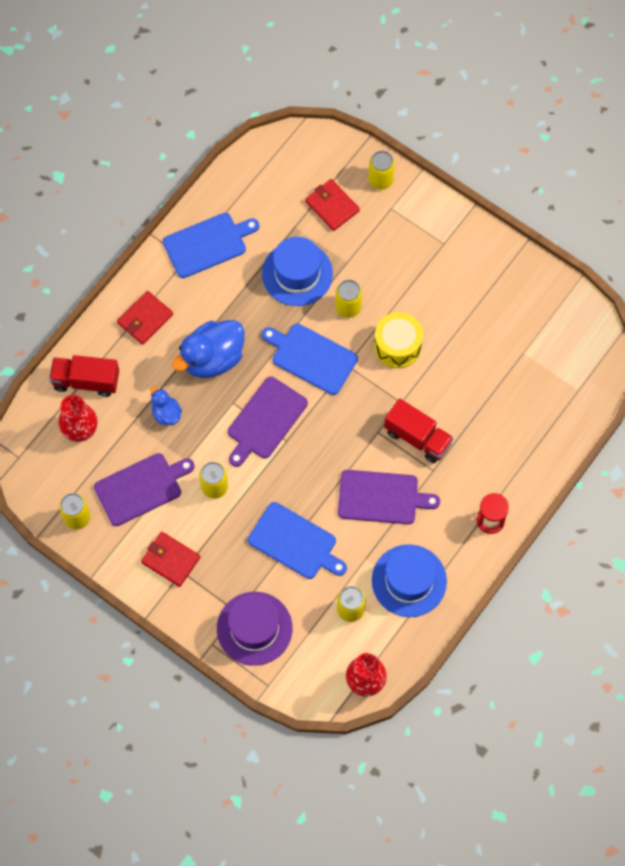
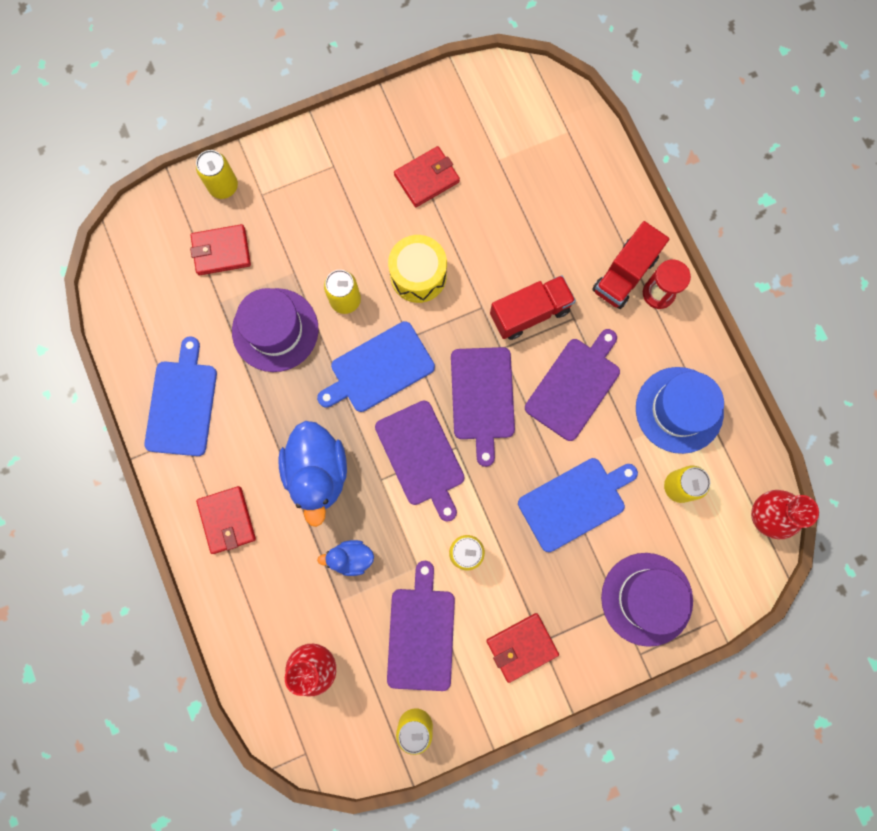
camera: 60 degrees left, 10 degrees up
red truck [49,355,119,397] -> red truck moved to [592,221,669,309]
blue hat [262,237,333,306] -> purple hat [232,288,319,372]
none -> red wallet [394,146,460,207]
none -> purple cutting board [451,347,515,467]

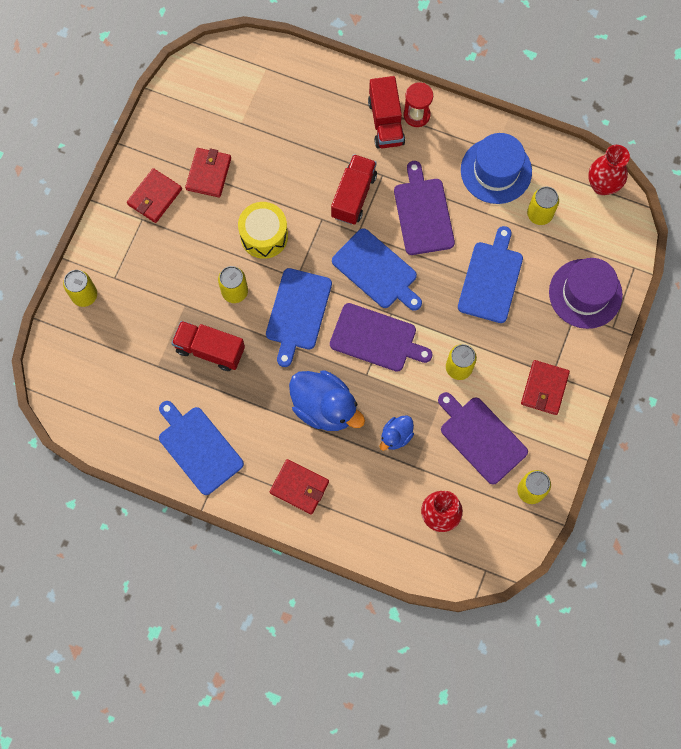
camera: 45 degrees left, 5 degrees down
red wallet [190,224,251,275] -> red wallet moved to [127,168,182,223]
purple hat [232,288,319,372] -> red truck [171,321,245,371]
purple cutting board [451,347,515,467] -> blue cutting board [332,228,422,311]

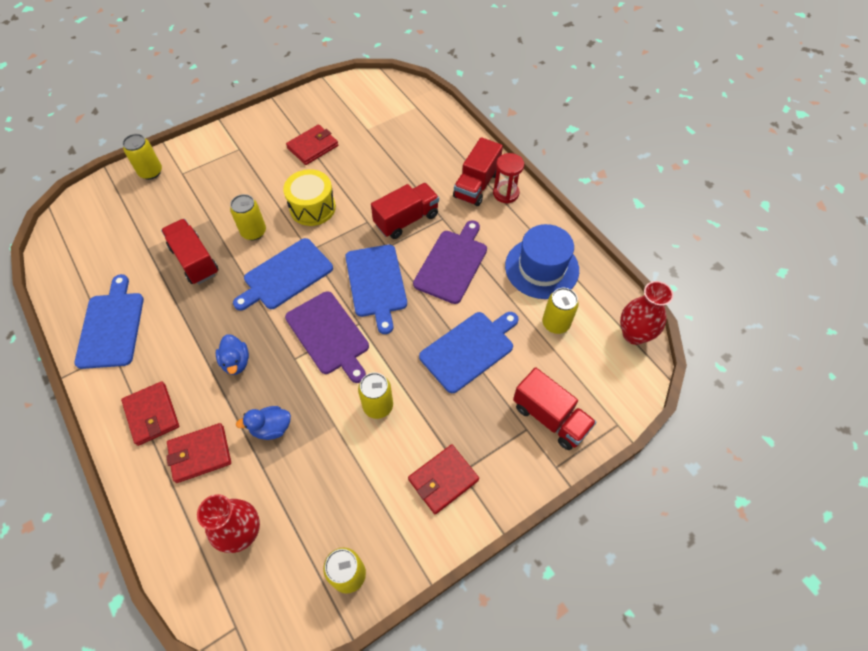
camera: 35 degrees right, 15 degrees down
red wallet [127,168,182,223] -> red wallet moved to [166,423,231,483]
blue duck [289,370,365,431] -> blue duck [216,334,249,375], size x0.52
purple cutting board [438,392,528,485] -> none
purple hat [549,258,623,329] -> red truck [513,367,596,450]

